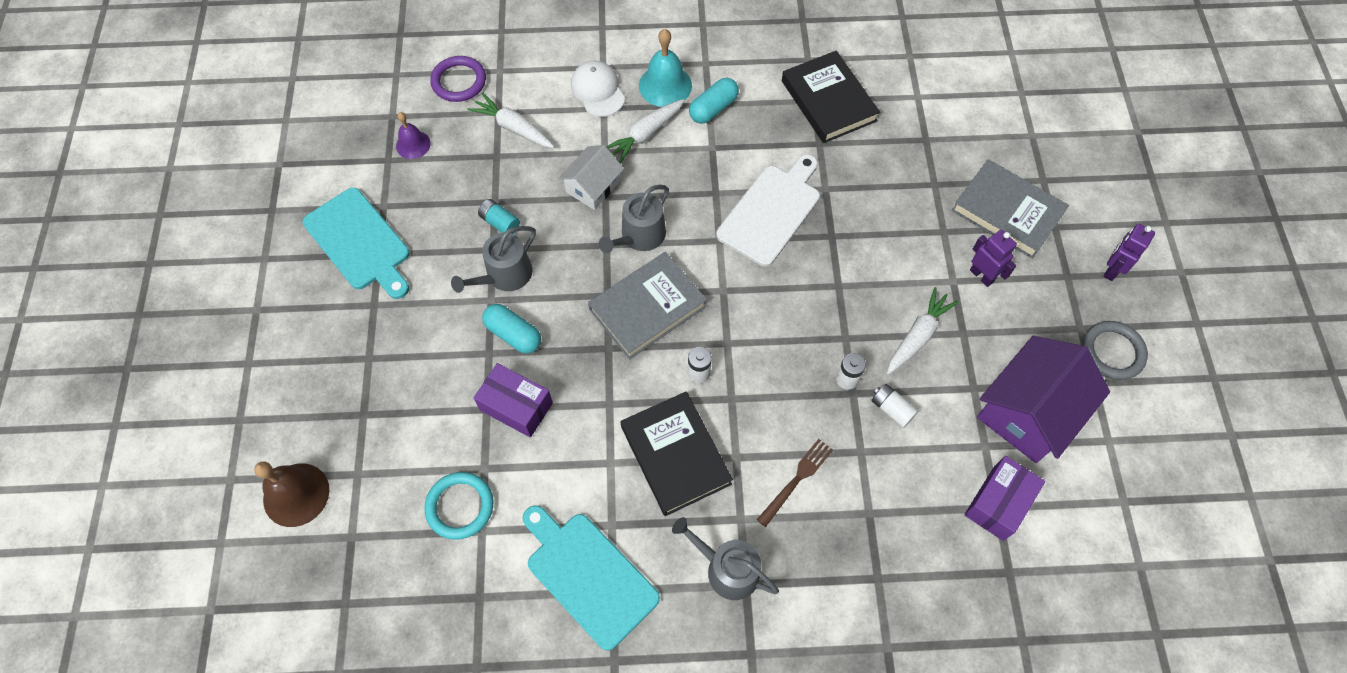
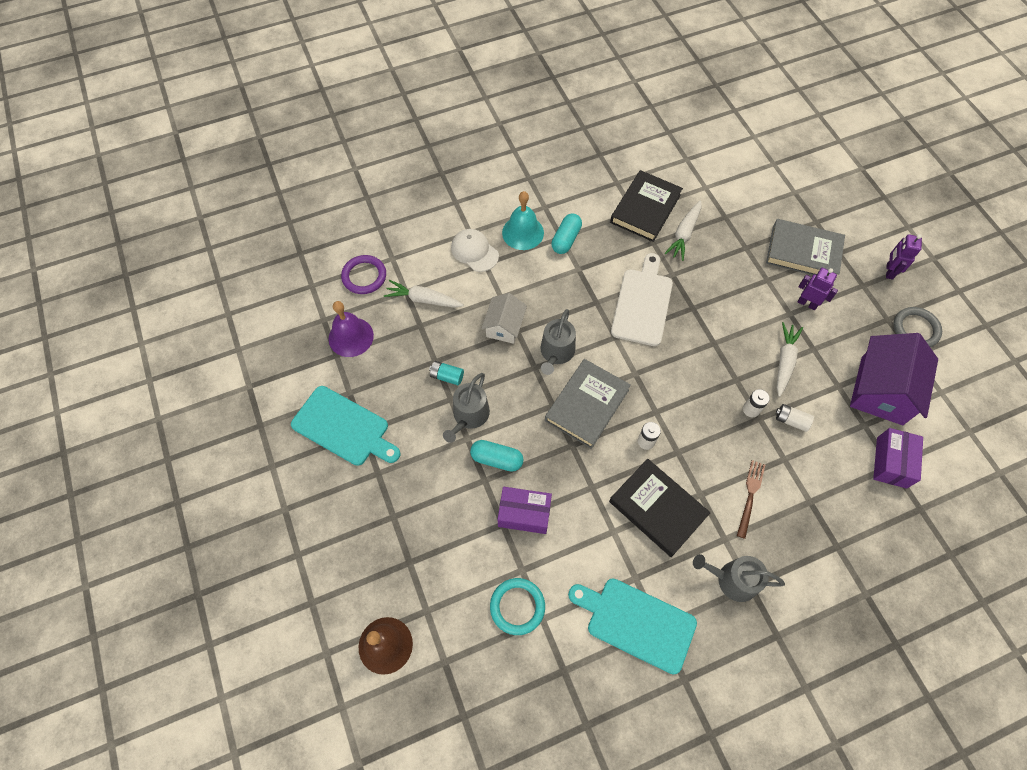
camera: 20 degrees left, 0 degrees up
purple bell [396,112,431,159] -> purple bell [328,301,374,357], size x1.60
white carrot [606,99,685,164] -> white carrot moved to [665,200,701,261]
black book [782,51,880,143] -> black book turned 75 degrees clockwise [610,170,683,242]

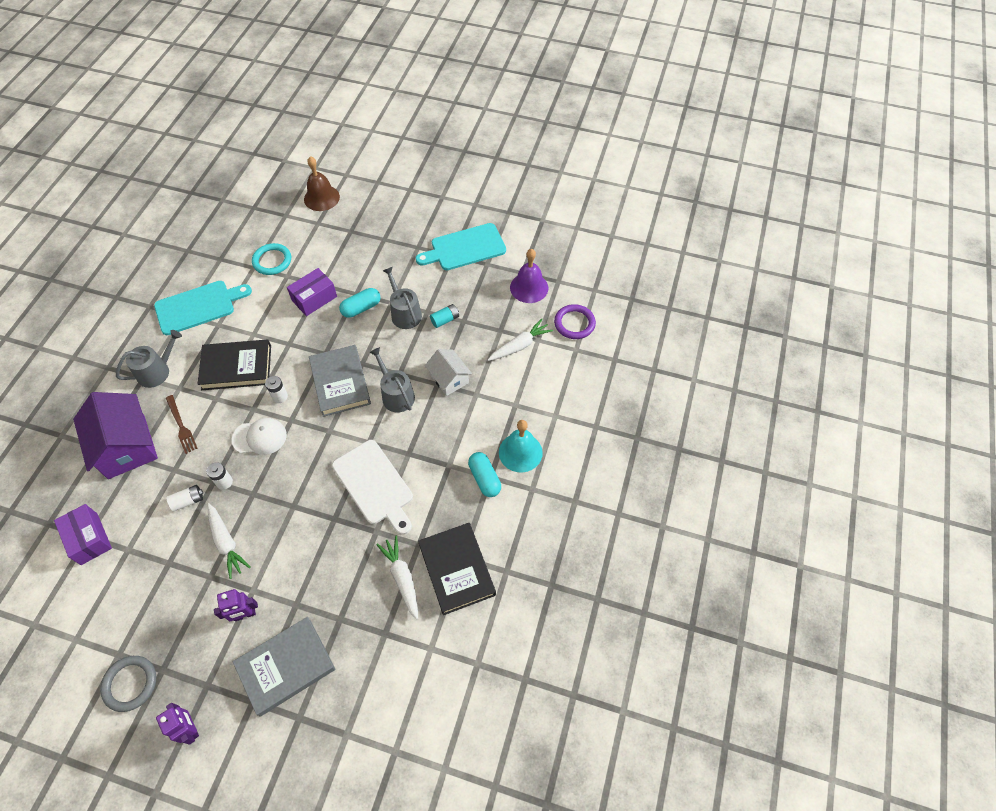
camera: 130 degrees right, 5 degrees down
white cap [451,229,499,272] -> white cap moved to [232,418,287,455]
purple house [850,333,938,425] -> purple house moved to [73,392,158,479]

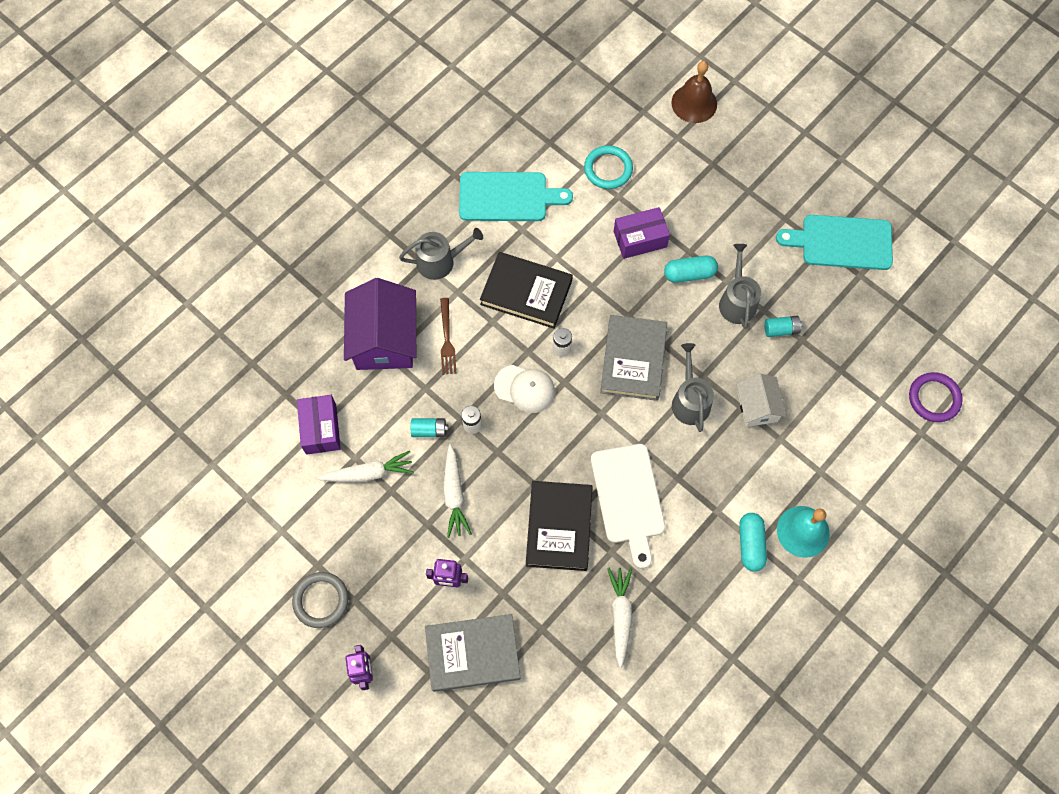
camera: 25 degrees right, 10 degrees up
white battery [166,485,203,512] -> turquoise battery [411,418,448,437]
black book [418,523,496,615] -> black book moved to [526,481,593,571]
white carrot [488,319,553,361] -> white carrot moved to [318,451,414,482]
purple bell [510,249,548,303] -> none

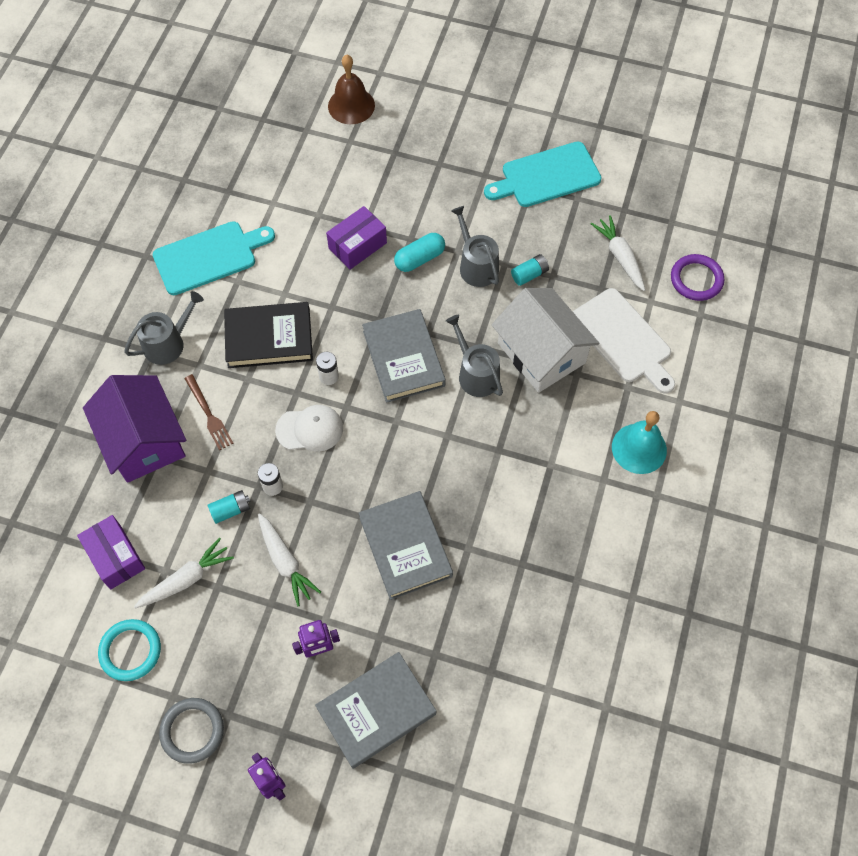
camera: 25 degrees left, 5 degrees down
black book [526,481,593,571] -> grey book [359,491,453,600]
turquoise ring [584,145,633,189] -> turquoise ring moved to [98,619,161,681]
white cutting board [591,444,665,569] -> white cutting board moved to [573,288,675,394]
white carrot [607,568,632,668] -> white carrot moved to [590,215,645,291]
white house [736,374,787,427] -> white house [492,288,600,393], size x1.74
turquoise capsule [739,513,767,571] -> none

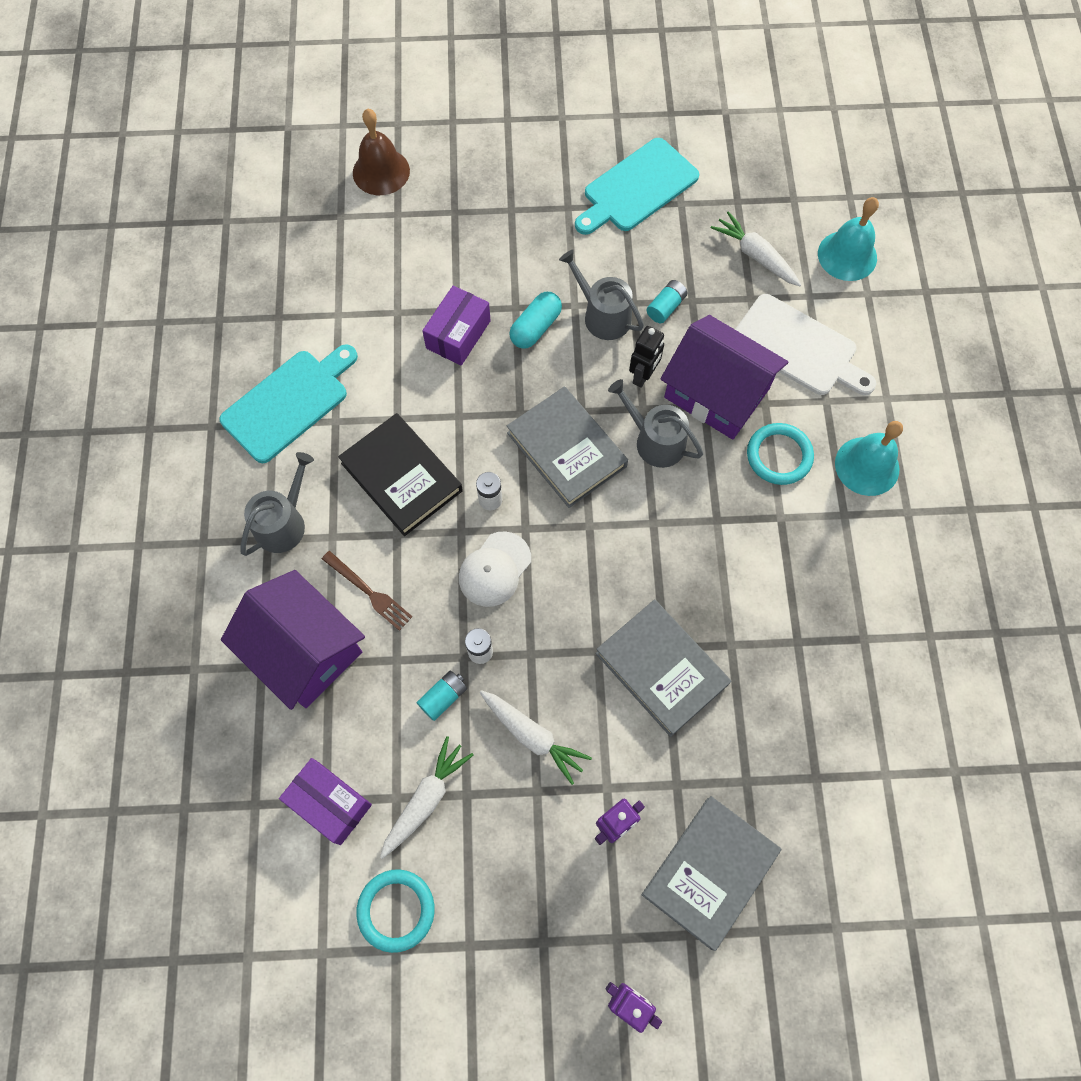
camera: 20 degrees left, 5 degrees up
grey ring [159,698,224,764] -> none
black book [224,302,313,368] -> black book turned 75 degrees clockwise [338,413,463,536]
white cap [275,405,343,452] -> white cap turned 150 degrees clockwise [459,531,531,607]
white house [492,288,600,393] -> purple house [661,315,788,440]
purple ring [671,254,724,301] -> turquoise bell [818,197,879,281]
none -> black robot [629,326,664,388]
none -> turquoise ring [747,423,814,485]

